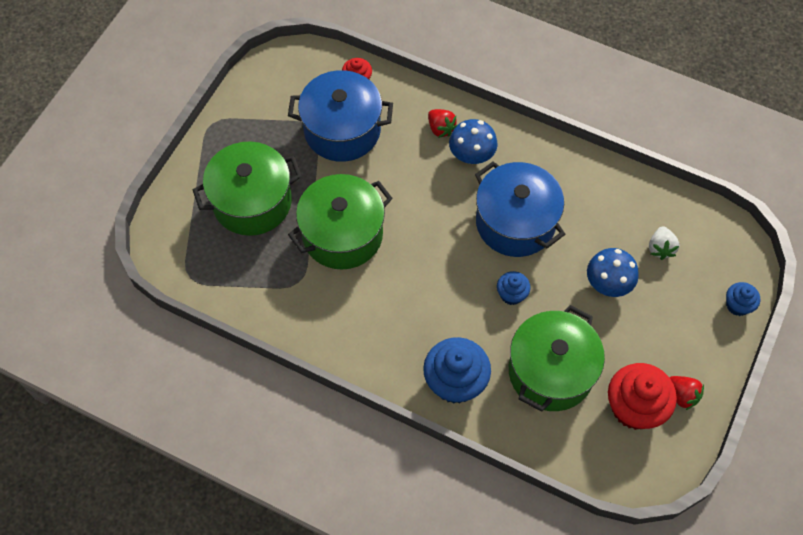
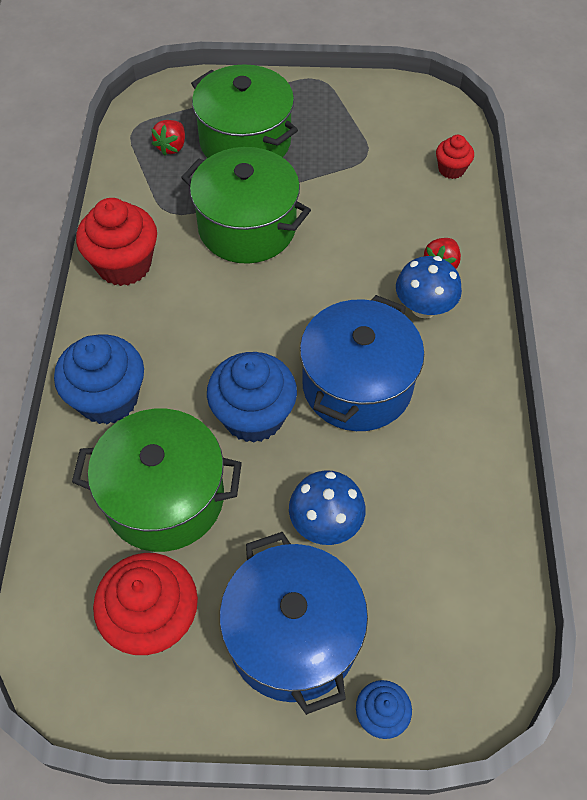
camera: 65 degrees right, 5 degrees down
blue pot [288,70,393,162] -> blue pot moved to [220,532,368,715]
blue cupcake [497,271,531,305] -> blue cupcake [207,352,297,443], size x1.90
white strawberry [649,226,680,260] -> none
red strawberry [669,376,704,410] -> red strawberry moved to [152,120,185,155]
none -> red cupcake [76,198,157,286]

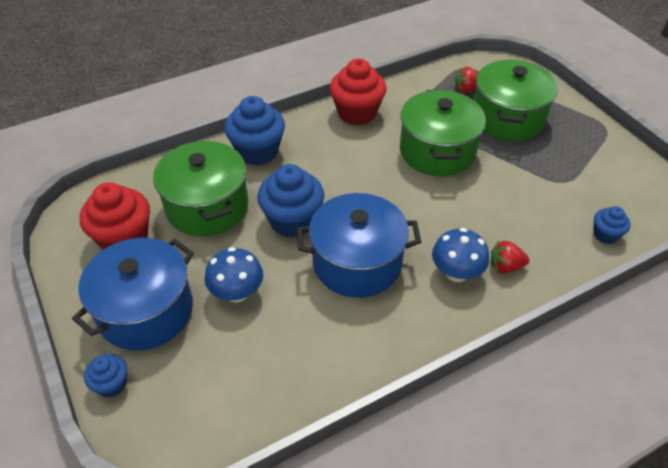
camera: 60 degrees right, 10 degrees down
red cupcake [436,135,474,179] -> blue cupcake [593,206,630,244]

